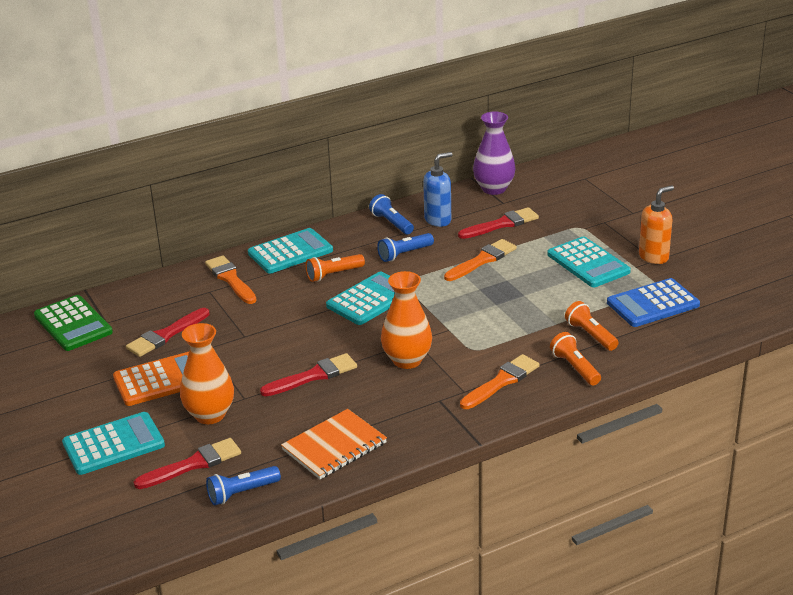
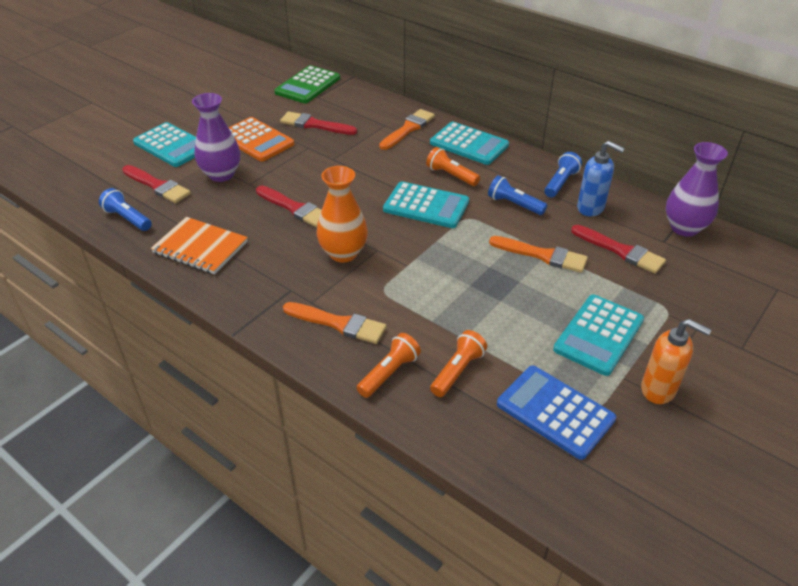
camera: 65 degrees right, 10 degrees up
orange vase [180,323,234,424] -> purple vase [192,93,240,182]

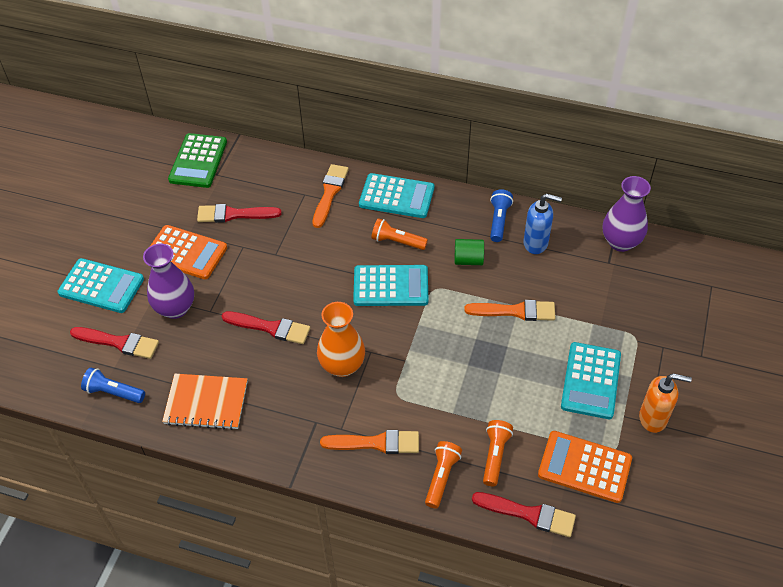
camera: 20 degrees left, 10 degrees up
blue flashlight [488,175,547,215] -> green cylinder [455,239,484,265]
blue calculator [497,365,616,460] -> orange calculator [538,431,632,503]
red brush [571,225,666,274] -> red brush moved to [472,492,576,537]

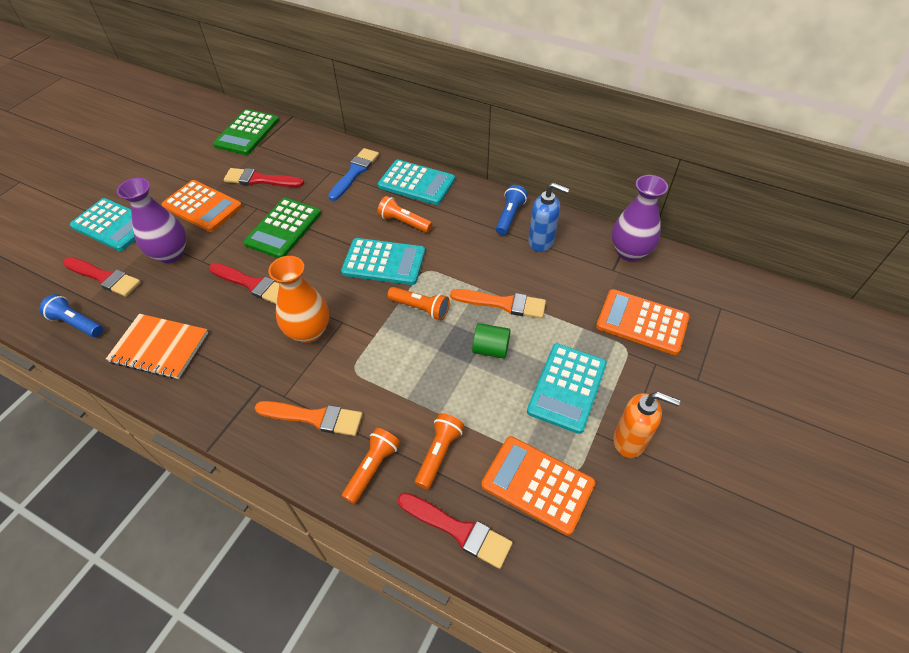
camera: 10 degrees right, 0 degrees up
orange brush [313,164,349,228] -> blue brush [328,148,379,201]
green cylinder [455,239,484,265] -> green cylinder moved to [472,323,511,358]
none -> green calculator [243,198,321,258]
none -> orange flashlight [387,287,450,320]
none -> orange calculator [596,289,690,355]

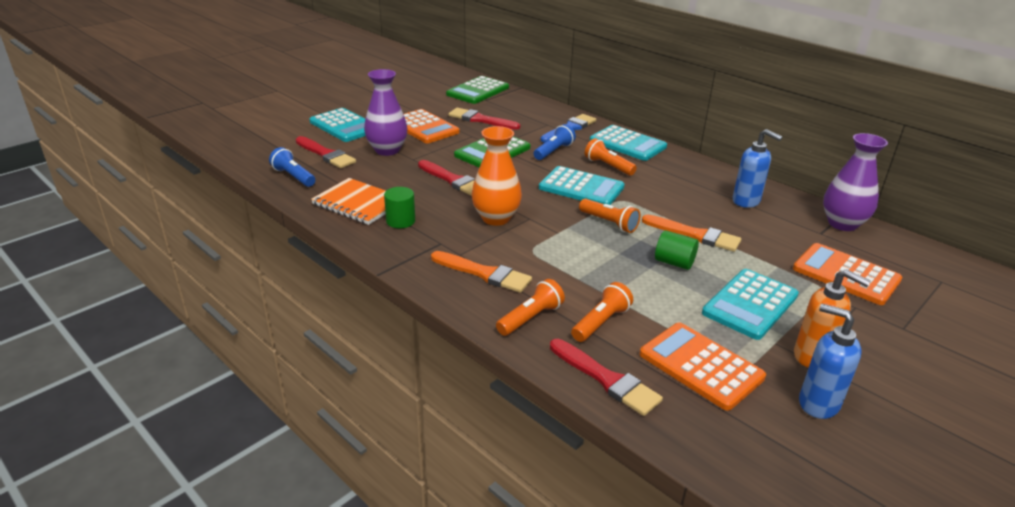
camera: 15 degrees right, 20 degrees down
blue flashlight [496,185,527,235] -> blue flashlight moved to [534,124,576,160]
none -> green cylinder [384,187,415,228]
none -> blue soap dispenser [799,304,862,419]

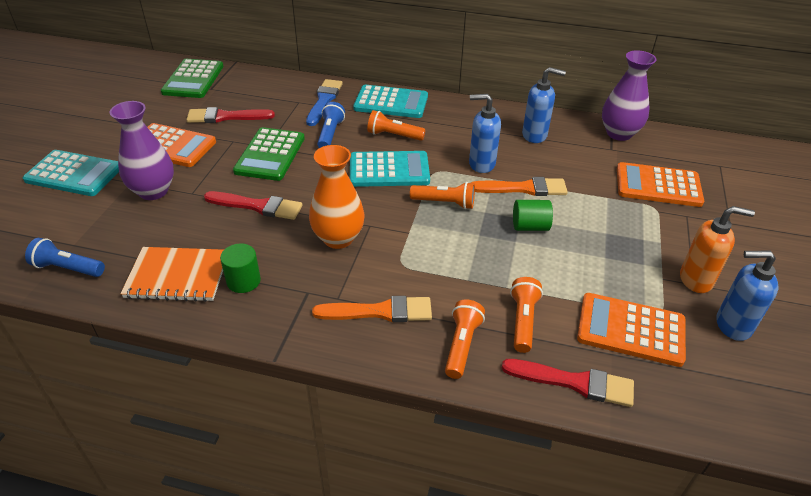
camera: 30 degrees left, 10 degrees up
red brush [296,136,356,168] -> none
turquoise calculator [702,269,799,340] -> none
none -> blue soap dispenser [469,94,501,173]

